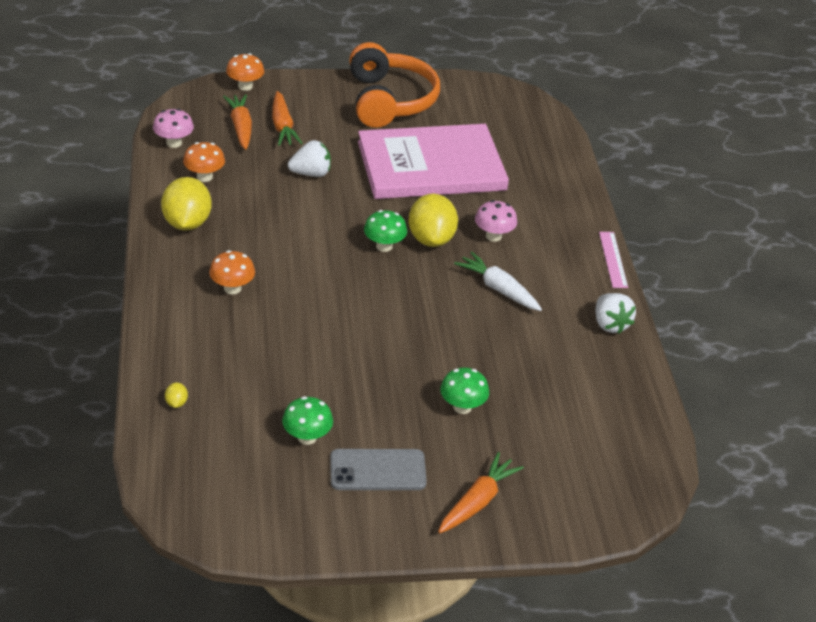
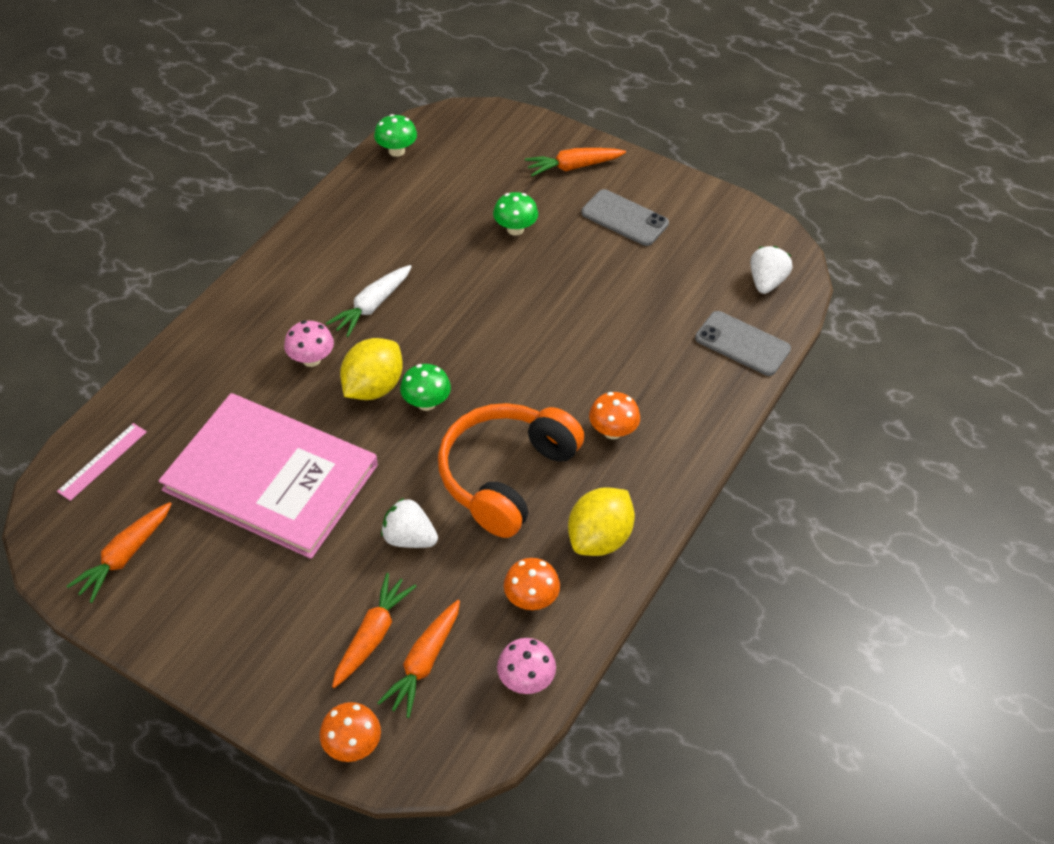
camera: 140 degrees left, 10 degrees up
yellow lemon [165,382,188,408] -> grey phone [695,311,791,376]
green mushroom [282,396,333,445] -> green mushroom moved to [374,114,417,157]
orange headphones [349,42,440,128] -> orange headphones moved to [438,403,584,538]
white carrot [454,252,542,311] -> white carrot turned 45 degrees clockwise [326,265,412,337]
white strawberry [596,293,636,334] -> white strawberry moved to [750,246,792,294]
pink ruler [599,232,628,288] -> pink ruler moved to [57,423,147,501]
none -> orange carrot [67,502,172,603]

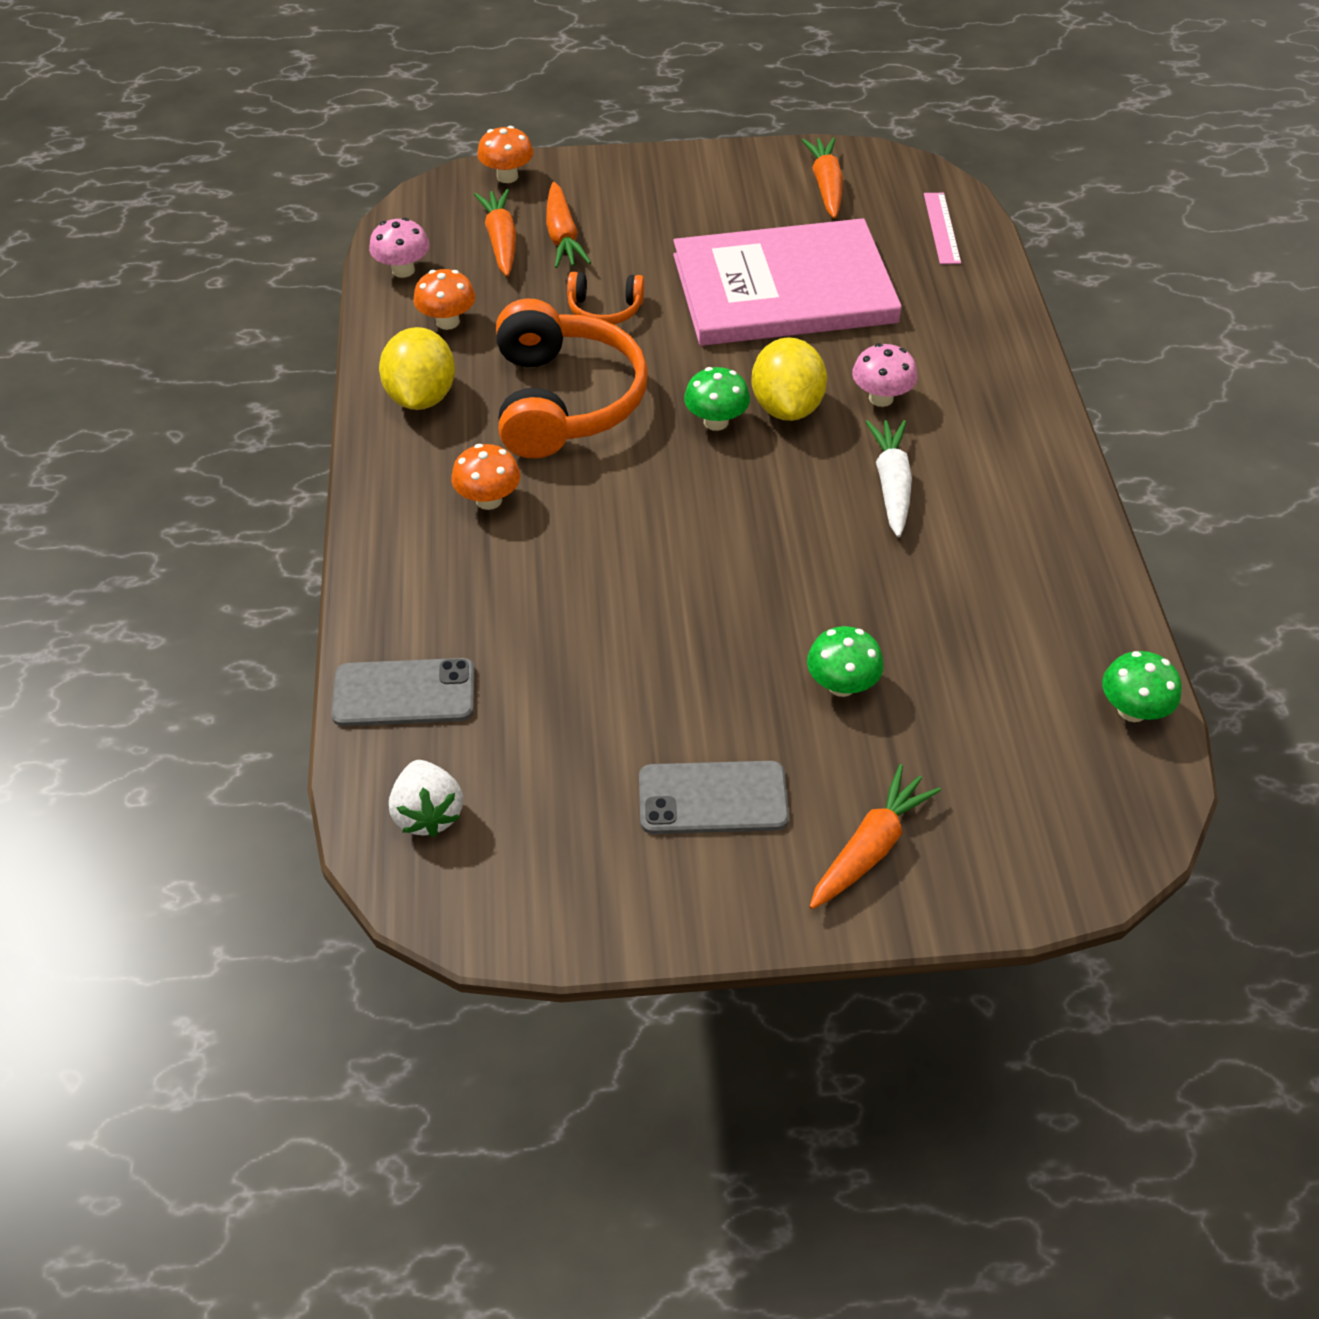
camera: 145 degrees right, 0 degrees up
white strawberry [381,498,438,548] -> orange headphones [567,272,644,324]

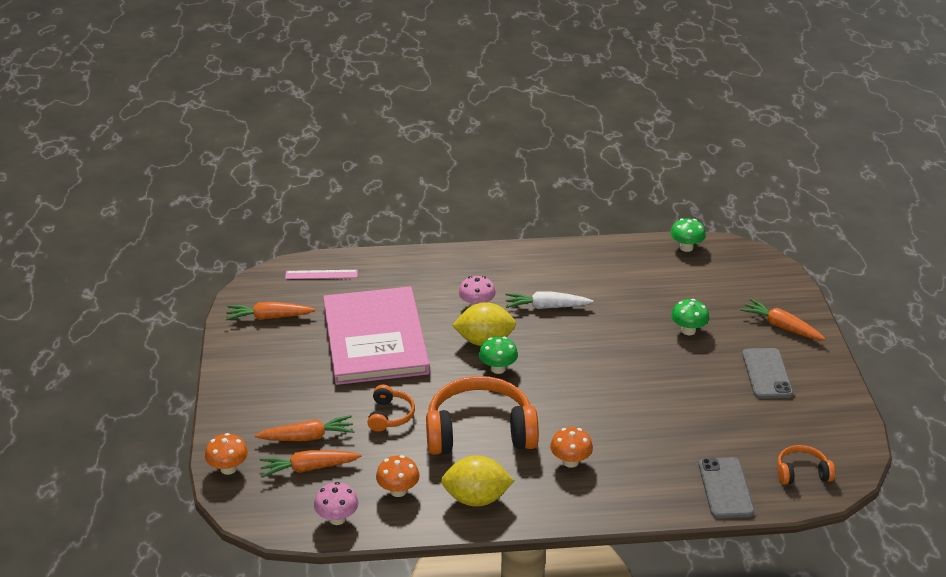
camera: 90 degrees left, 15 degrees down
white strawberry [389,760,463,837] -> orange headphones [777,445,835,485]

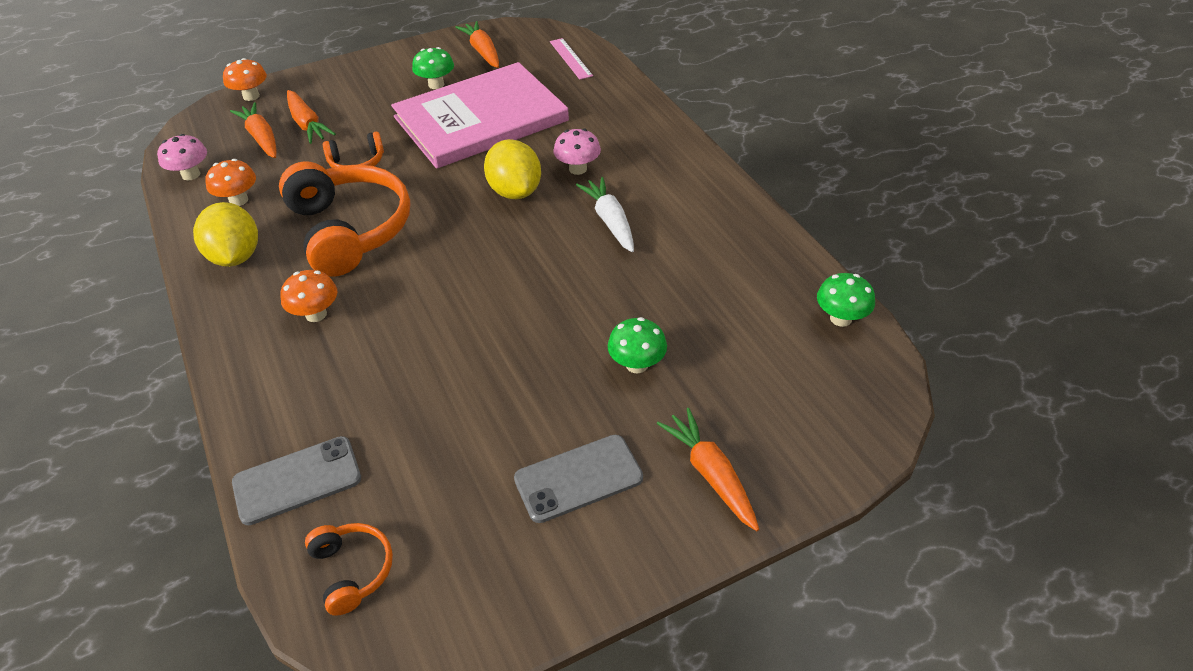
camera: 70 degrees right, 10 degrees up
green mushroom [479,336,518,374] -> green mushroom moved to [412,47,454,89]
orange carrot [740,299,825,340] -> orange carrot turned 45 degrees counterclockwise [657,408,759,531]

